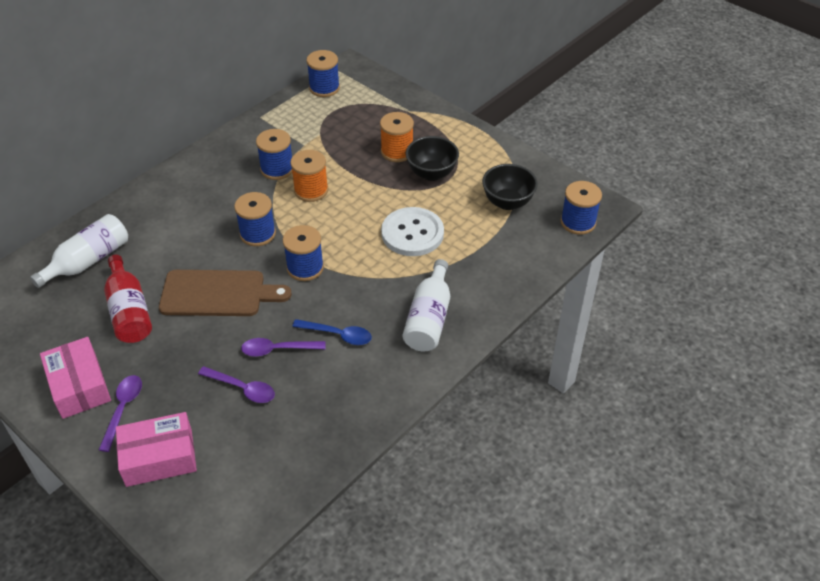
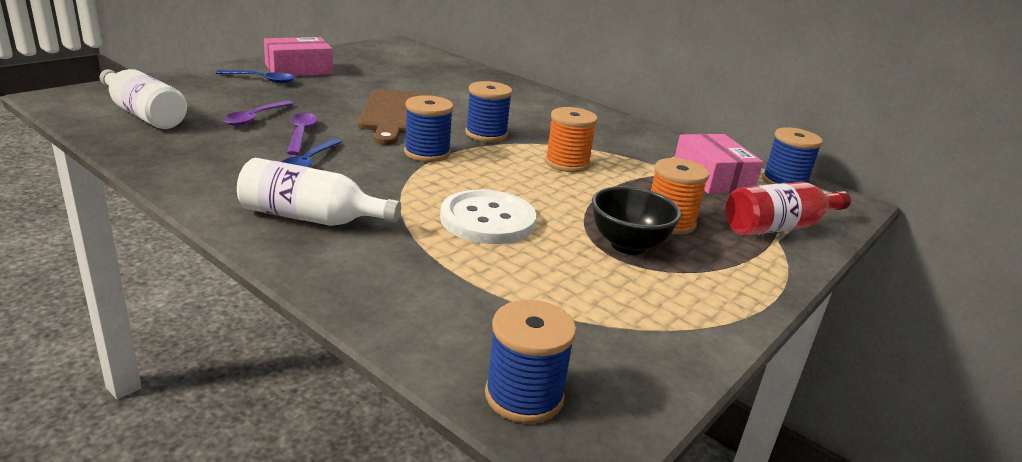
camera: 85 degrees right, 20 degrees down
white bottle [30,214,128,288] -> white bottle moved to [99,69,187,129]
purple spoon [99,375,142,452] -> blue spoon [216,70,295,83]
red bottle [104,255,152,343] -> red bottle moved to [725,182,851,236]
pink box [116,412,197,487] -> pink box moved to [675,134,763,194]
blue spool [256,129,292,180] -> none
black bowl [482,164,538,210] -> none

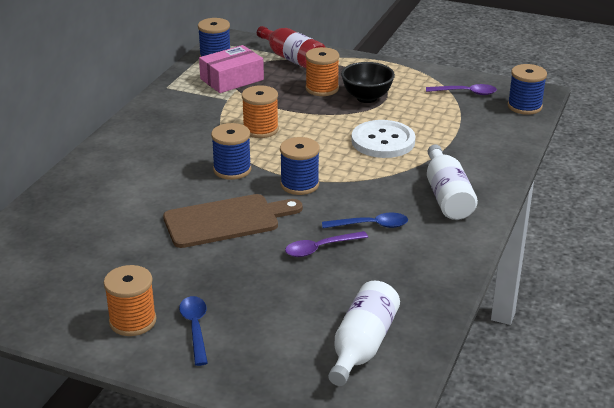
camera: 105 degrees left, 5 degrees up
purple spoon [223,101,294,126] -> purple spoon moved to [426,84,497,95]
pink box [264,37,333,76] -> orange spool [104,265,156,336]

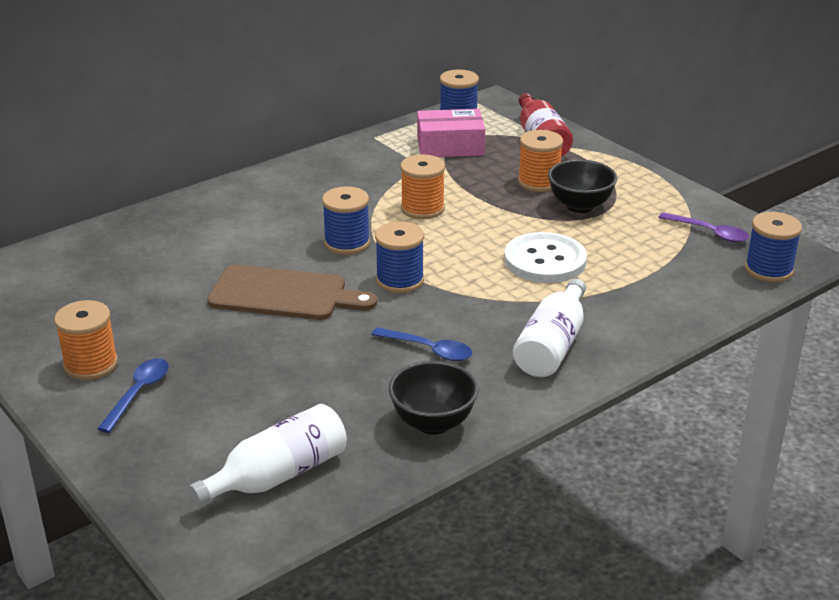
camera: 30 degrees right, 0 degrees up
purple spoon [285,231,368,257] -> none
none -> black bowl [389,361,479,435]

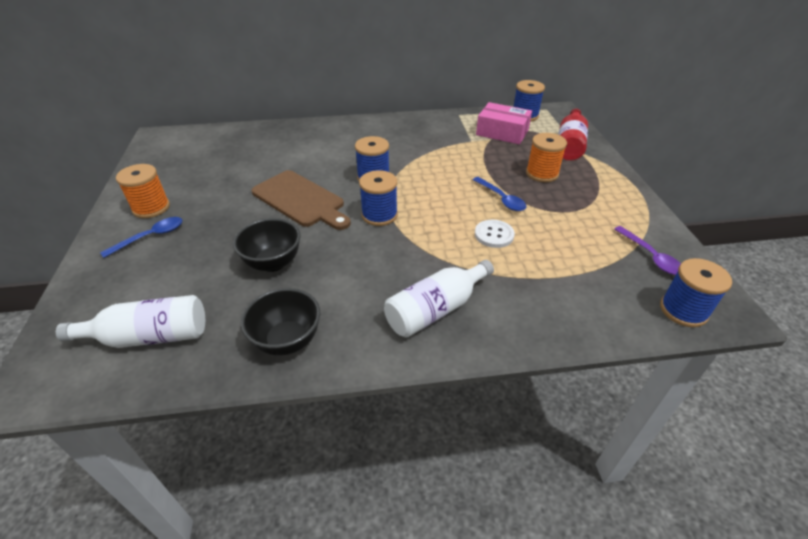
camera: 30 degrees right, 10 degrees up
blue spoon [371,327,472,361] -> blue spoon moved to [473,177,526,211]
orange spool [400,154,445,219] -> none
white button [504,232,587,283] -> white button [475,220,515,248], size x0.59
black bowl [548,159,617,213] -> black bowl moved to [233,218,300,272]

